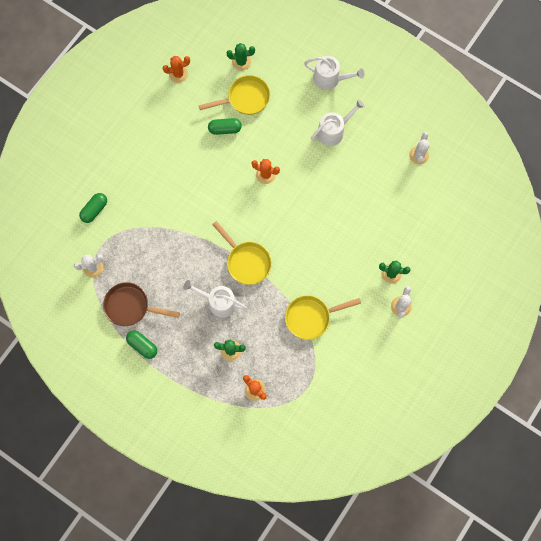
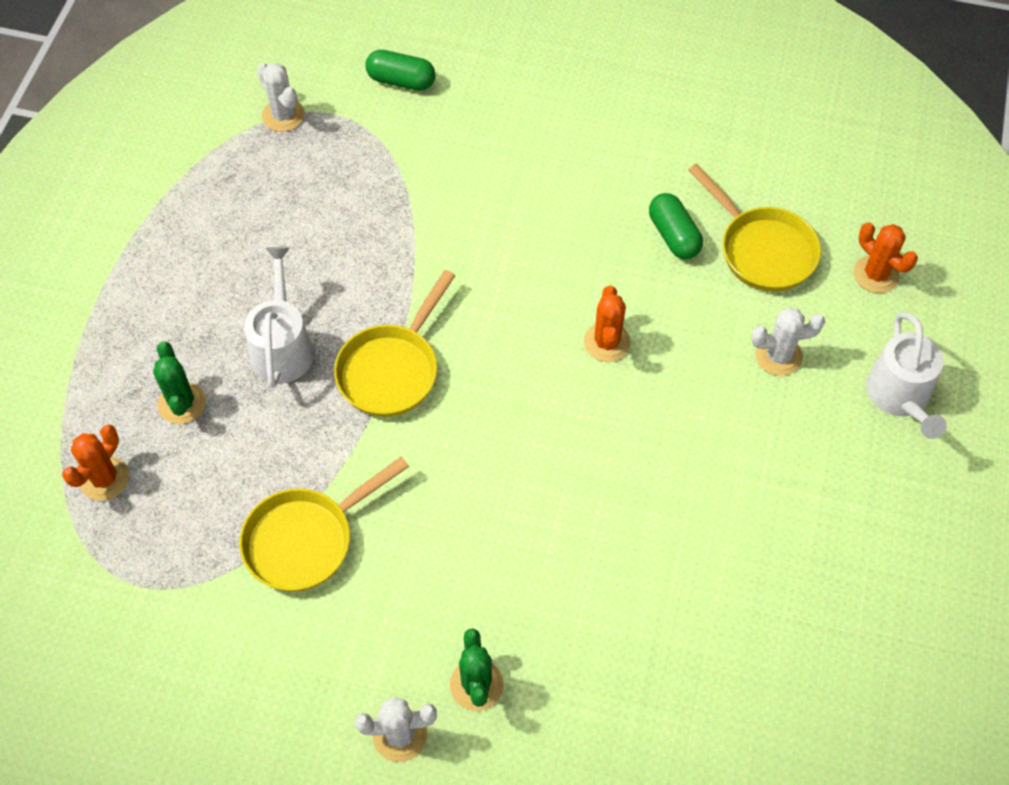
camera: 70 degrees right, 15 degrees down
brown pan [103,282,180,326] -> none
green capsule [126,330,157,359] -> none
orange cactus [162,56,190,83] -> orange cactus moved to [853,222,918,293]
green cactus [227,43,255,71] -> none
yellow pan [285,295,361,340] -> yellow pan turned 90 degrees counterclockwise [239,457,409,592]
white watering can [311,100,365,146] -> none
white cactus [409,132,430,165] -> white cactus moved to [751,307,825,376]

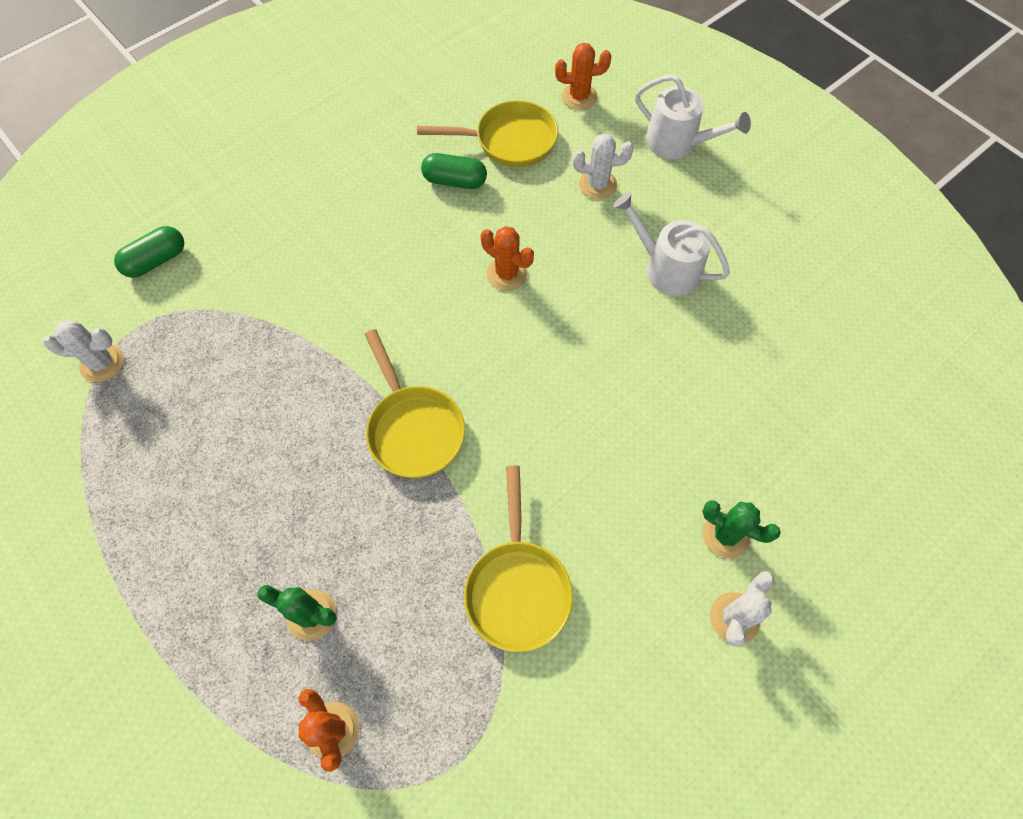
camera: 55 degrees left, 5 degrees up
white watering can [244,247,314,387] -> white watering can moved to [613,192,730,296]
white cactus [751,307,825,376] -> white cactus turned 60 degrees clockwise [573,133,633,200]

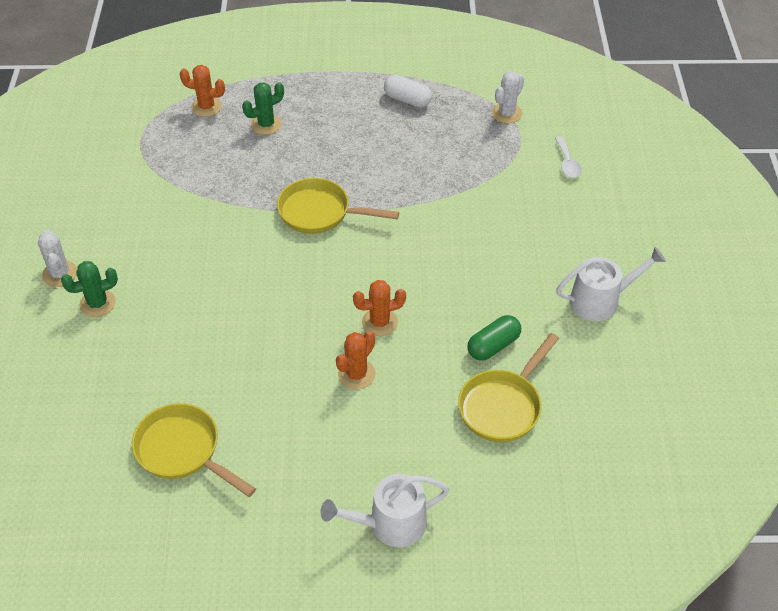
camera: 130 degrees right, 15 degrees down
green capsule [114,226,184,278] -> white spoon [555,136,582,178]
yellow pan [464,466,573,652] -> yellow pan moved to [132,403,256,497]
orange cactus [555,43,611,110] -> orange cactus moved to [336,331,375,389]
white cactus [573,133,633,200] -> none
white watering can [613,192,730,296] -> white watering can moved to [556,247,666,321]
none -> white capsule [384,75,432,108]

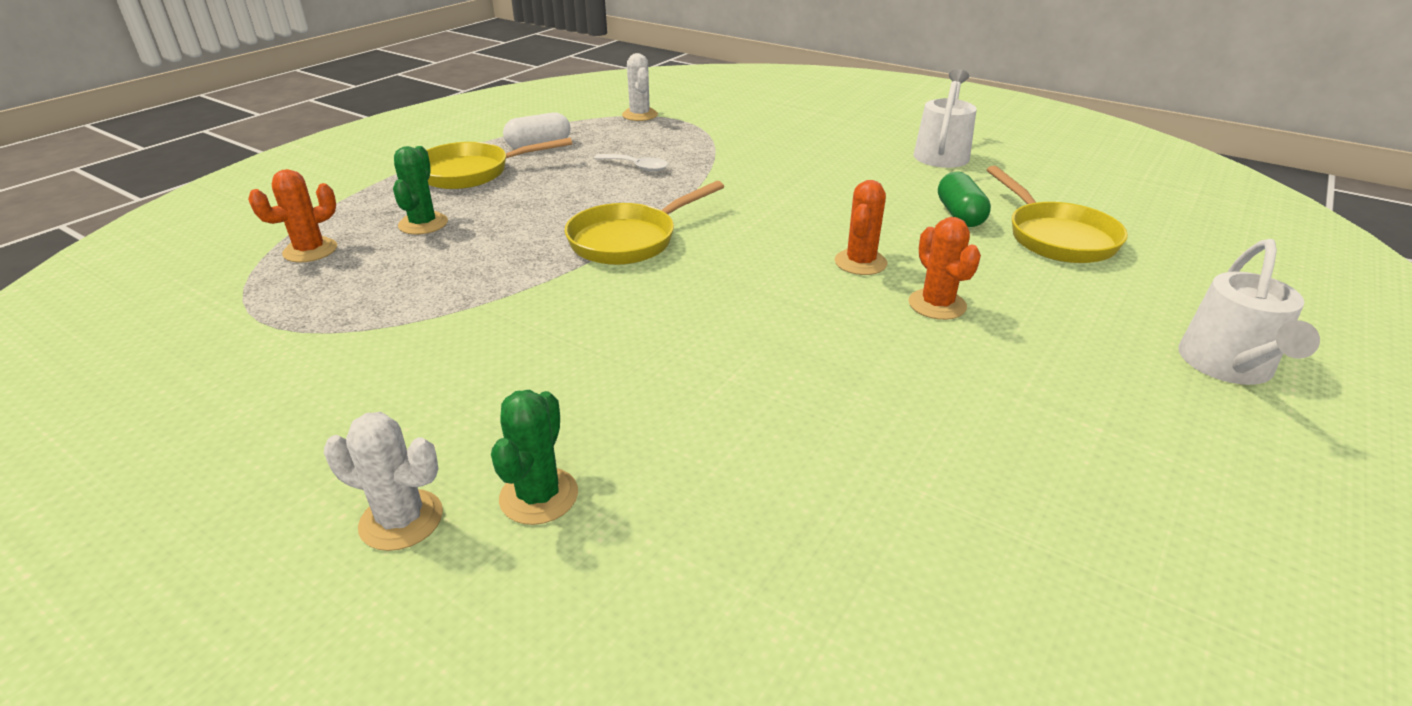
camera: 55 degrees left, 15 degrees down
yellow pan [132,403,256,497] -> yellow pan moved to [426,137,572,189]
white spoon [555,136,582,178] -> white spoon moved to [594,154,668,172]

